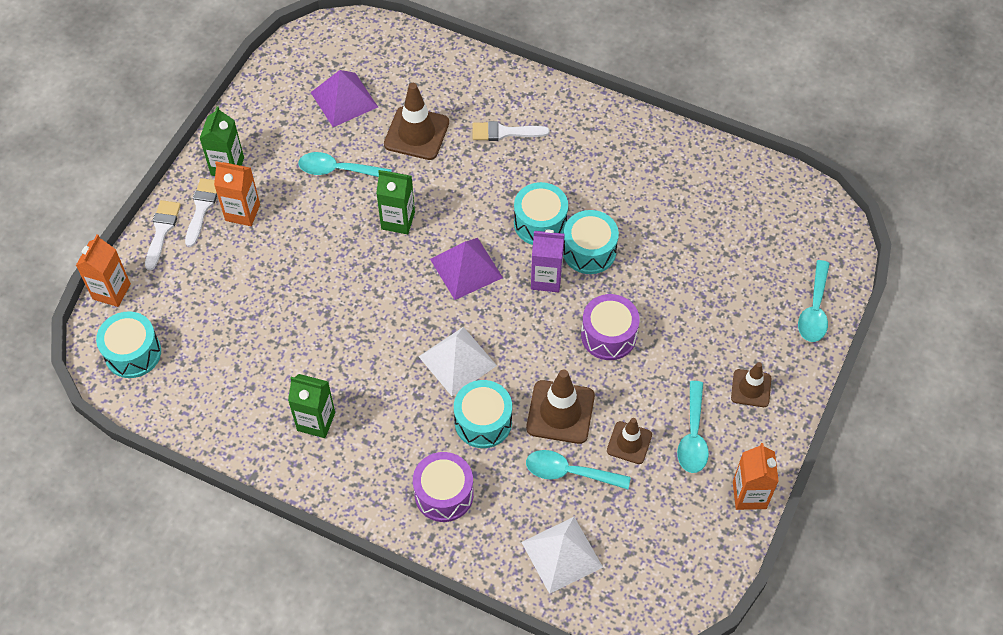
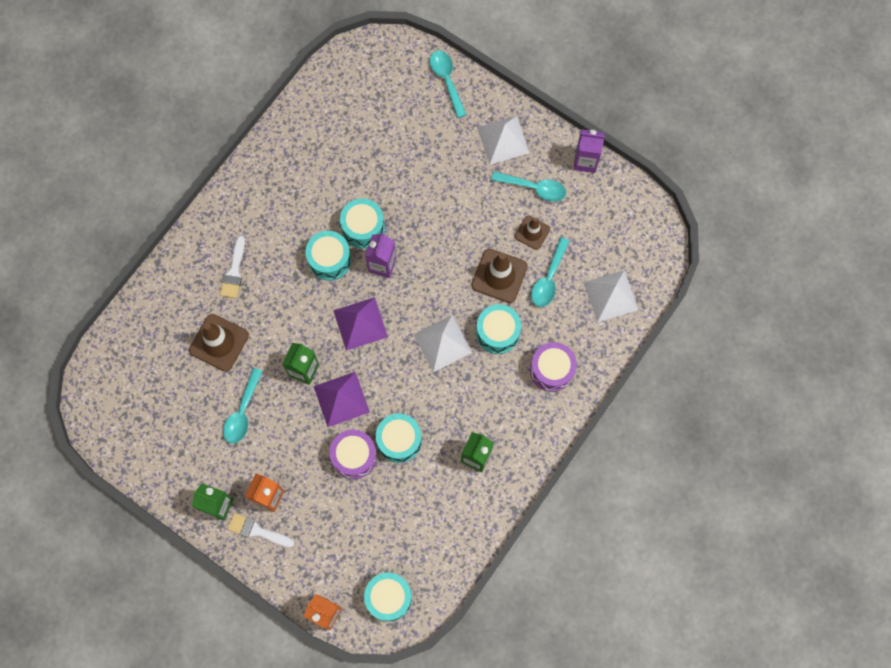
camera: 80 degrees left, 15 degrees up
white brush [145,200,181,270] -> none
purple pyramid [310,70,378,127] -> purple pyramid moved to [314,372,370,427]
purple drum [581,294,640,360] -> purple drum moved to [330,430,377,479]
brown traffic cone [731,362,771,407] -> white pyramid [477,116,530,164]
orange carton [733,443,779,510] -> purple carton [573,129,605,173]
turquoise spoon [798,260,830,342] -> turquoise spoon turned 135 degrees counterclockwise [430,50,467,118]
none -> turquoise drum [376,413,422,463]

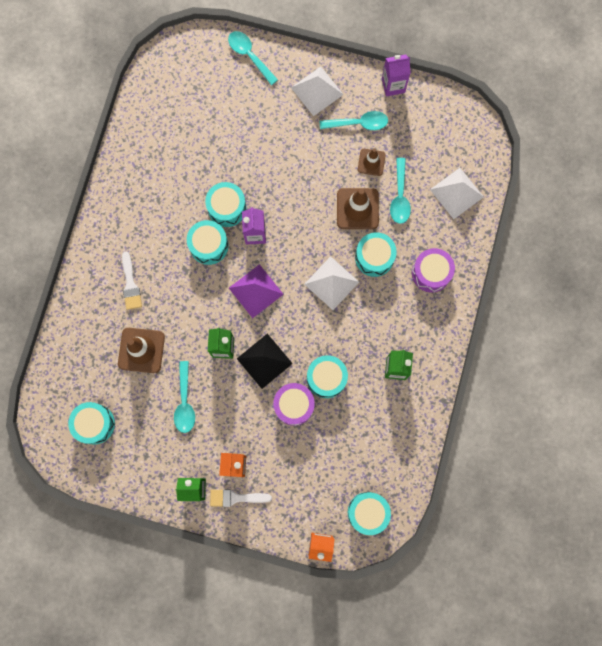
camera: 20 degrees left, 5 degrees up
purple pyramid [314,372,370,427] -> black pyramid [237,334,293,389]
none -> turquoise drum [68,402,115,445]

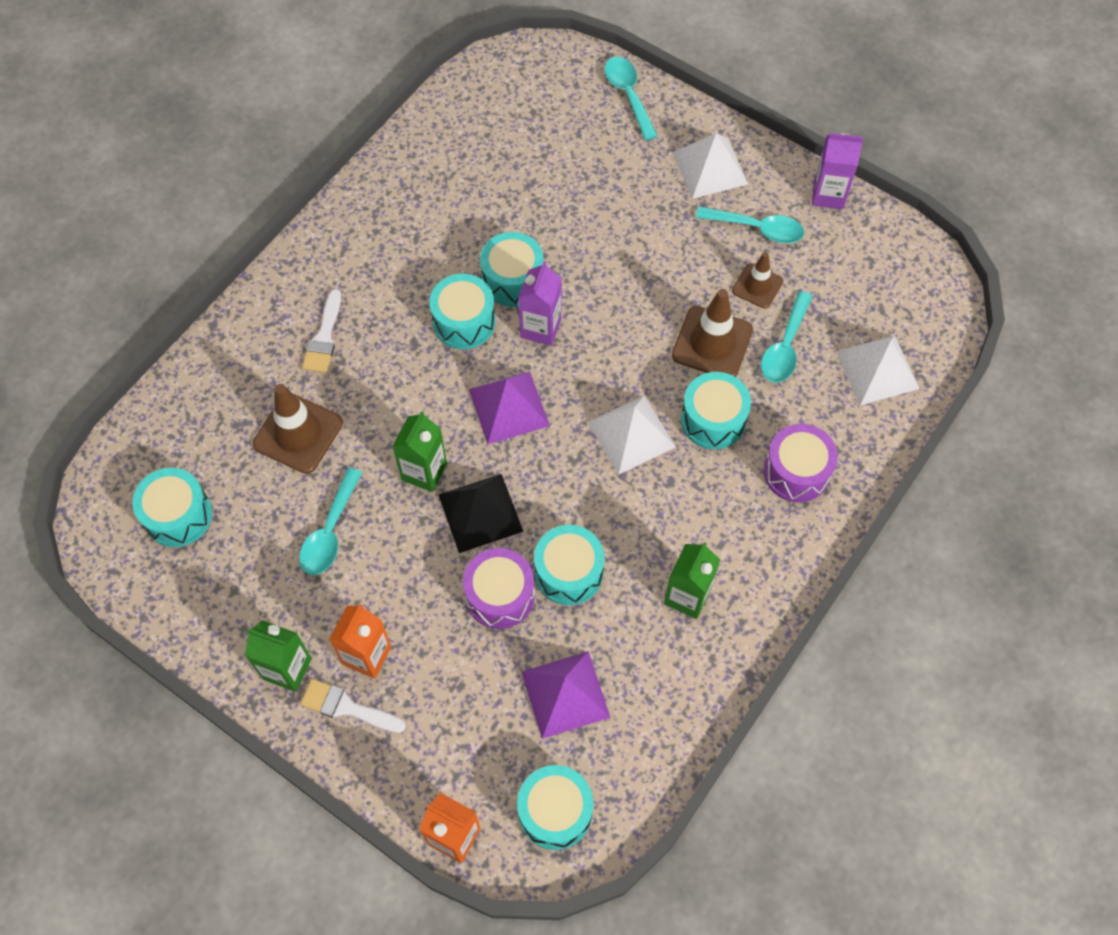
camera: 20 degrees right, 15 degrees down
none -> purple pyramid [521,651,611,739]

